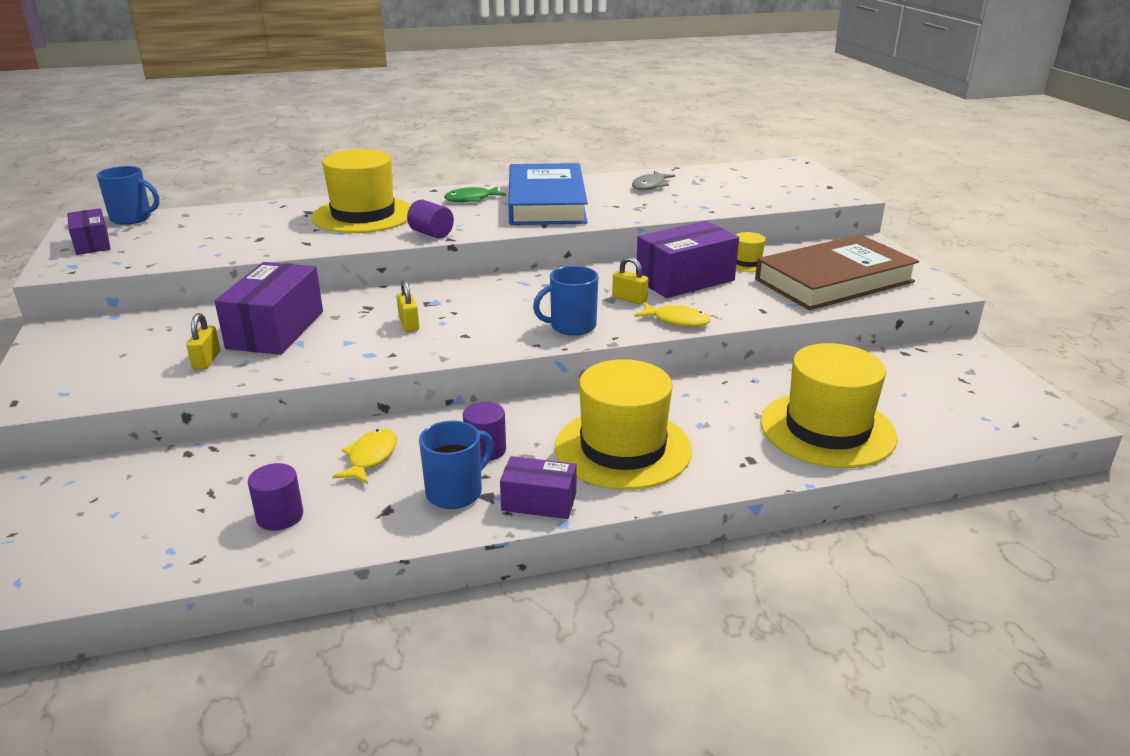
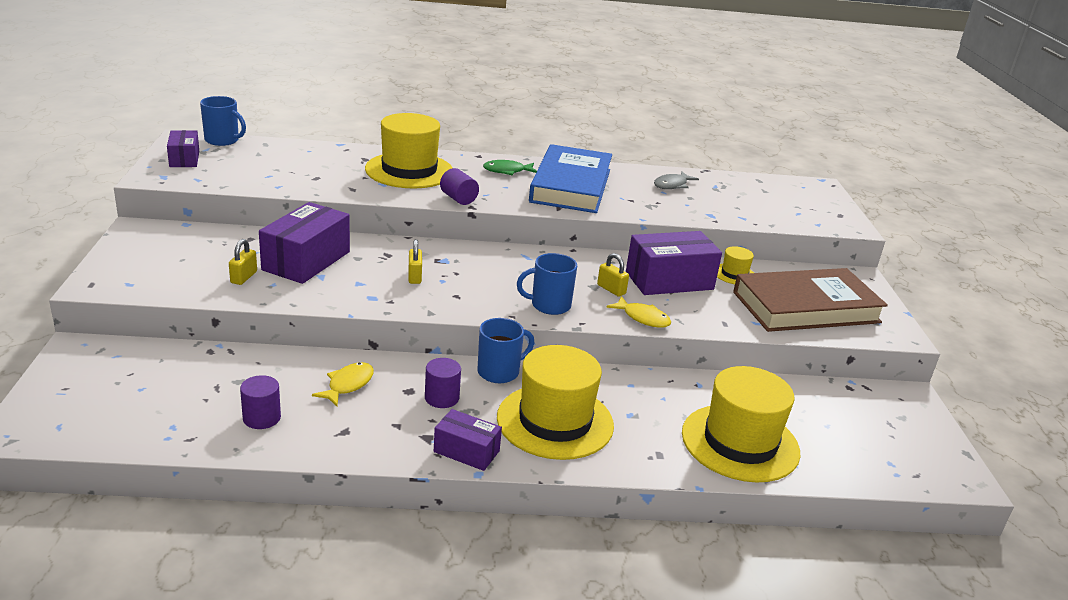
camera: 10 degrees right, 0 degrees up
blue mug [419,421,494,509] -> blue mug moved to [477,318,534,383]

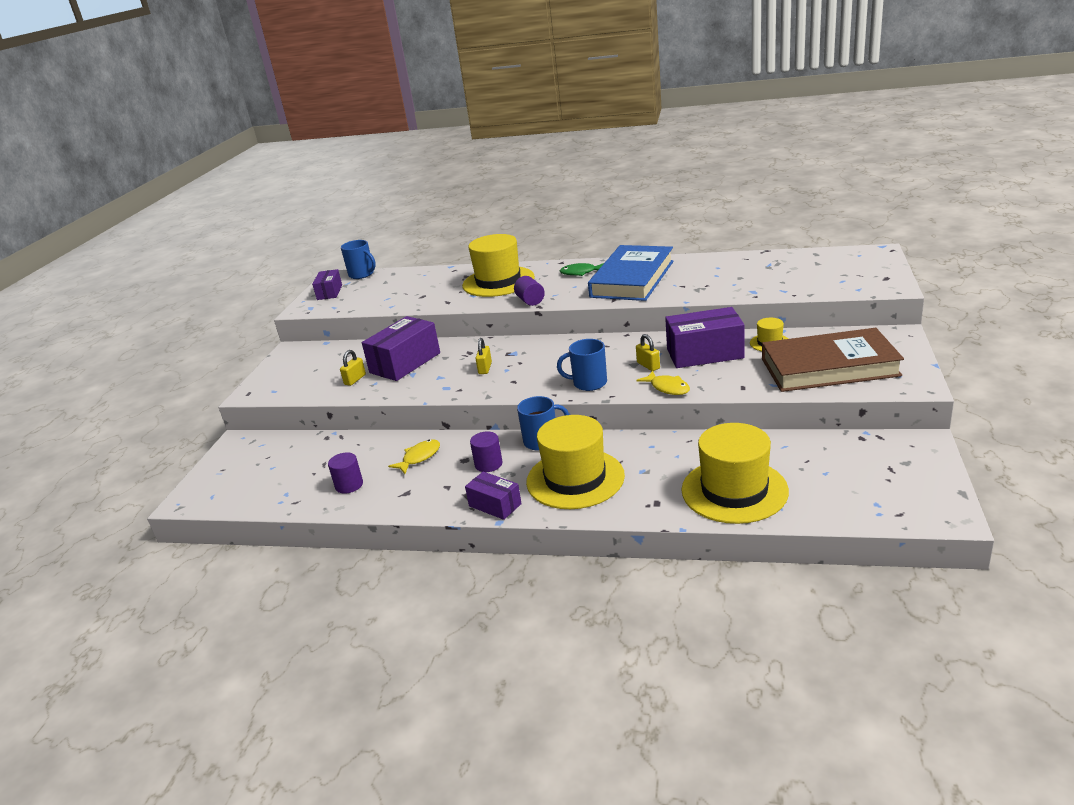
camera: 20 degrees right, 0 degrees up
grey fish [654,171,699,189] -> none

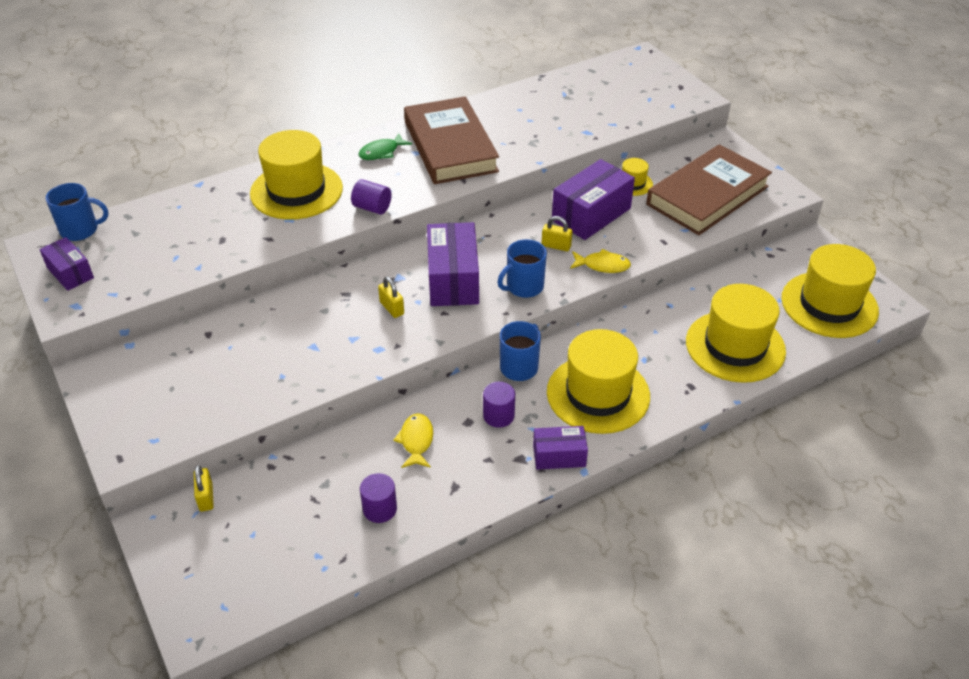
camera: 45 degrees left, 15 degrees up
yellow padlock [340,350,366,386] -> yellow padlock moved to [194,465,214,512]
purple box [362,316,440,381] -> purple box moved to [427,222,479,306]
blue book [588,245,674,301] -> brown book [404,96,499,184]
none -> yellow hat [781,244,879,338]

